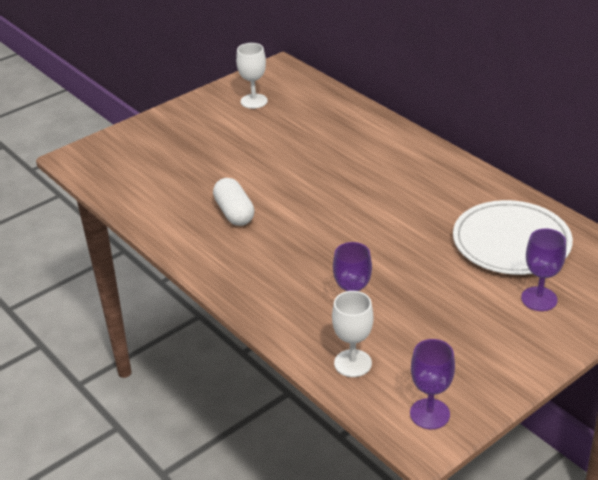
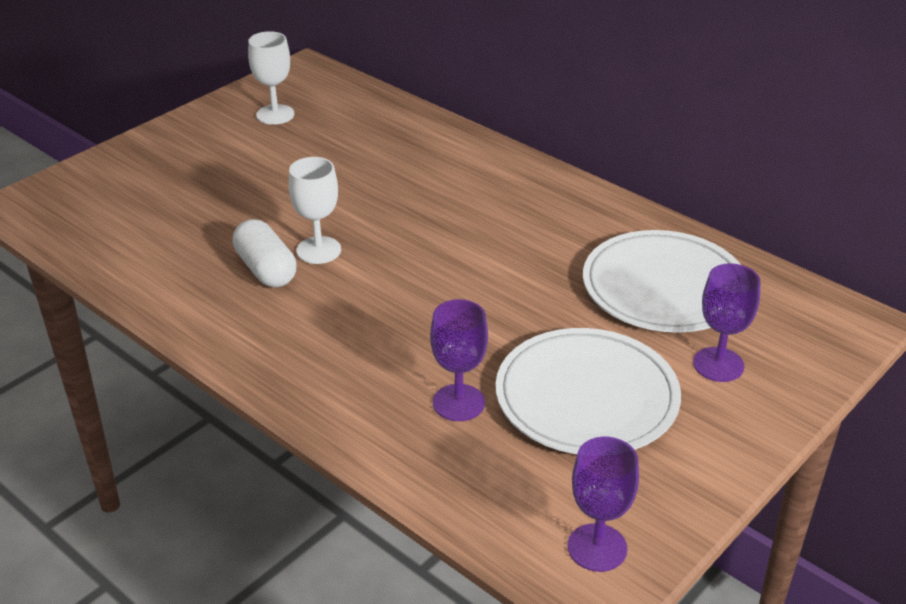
camera: 10 degrees left, 0 degrees up
white goblet [332,291,373,377] -> white goblet moved to [289,157,341,264]
none -> white plate [496,328,681,454]

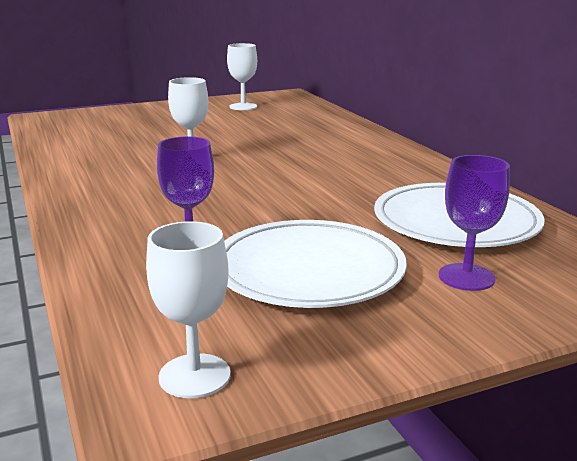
camera: 25 degrees right, 15 degrees down
white capsule [233,219,297,287] -> none
purple goblet [568,437,639,572] -> white goblet [146,221,231,398]

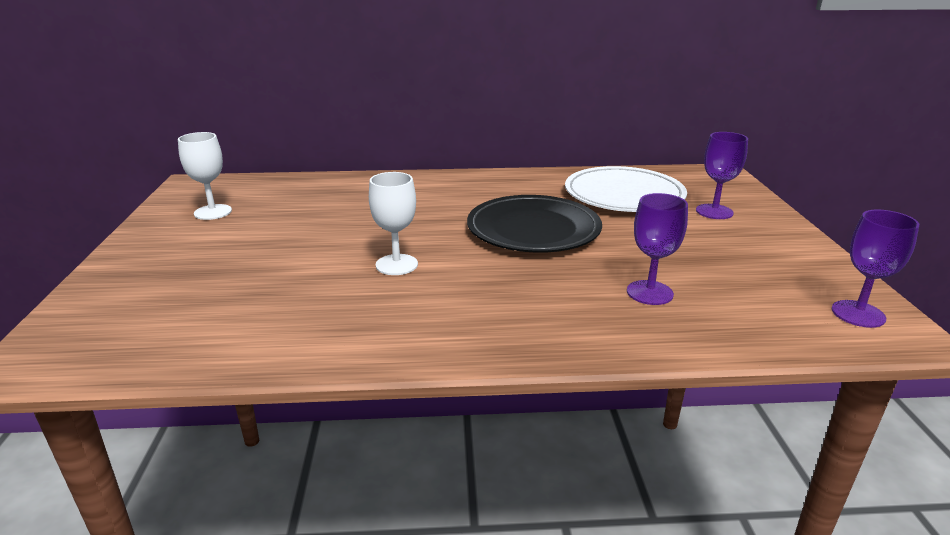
camera: 70 degrees left, 5 degrees up
white goblet [146,221,231,398] -> purple goblet [832,209,919,328]
white plate [224,220,407,308] -> none
none -> black plate [467,195,602,253]

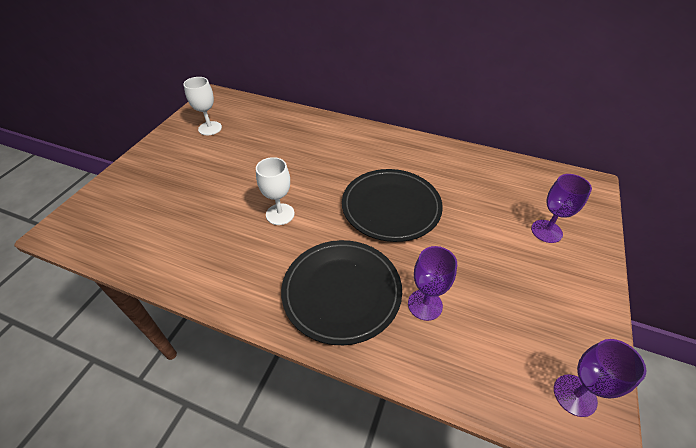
camera: 25 degrees right, 20 degrees up
white plate [565,166,687,212] -> none
none -> black plate [281,240,402,345]

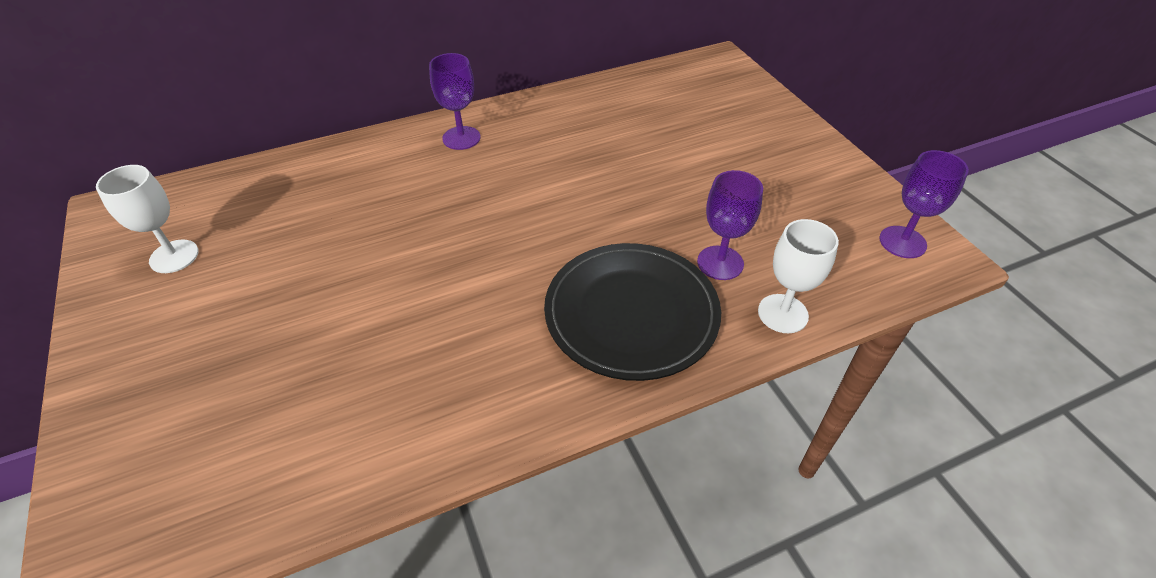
camera: 45 degrees left, 0 degrees up
white goblet [256,157,295,225] -> white goblet moved to [758,219,839,333]
black plate [342,169,443,242] -> none
purple goblet [531,174,592,243] -> purple goblet moved to [429,53,481,150]

